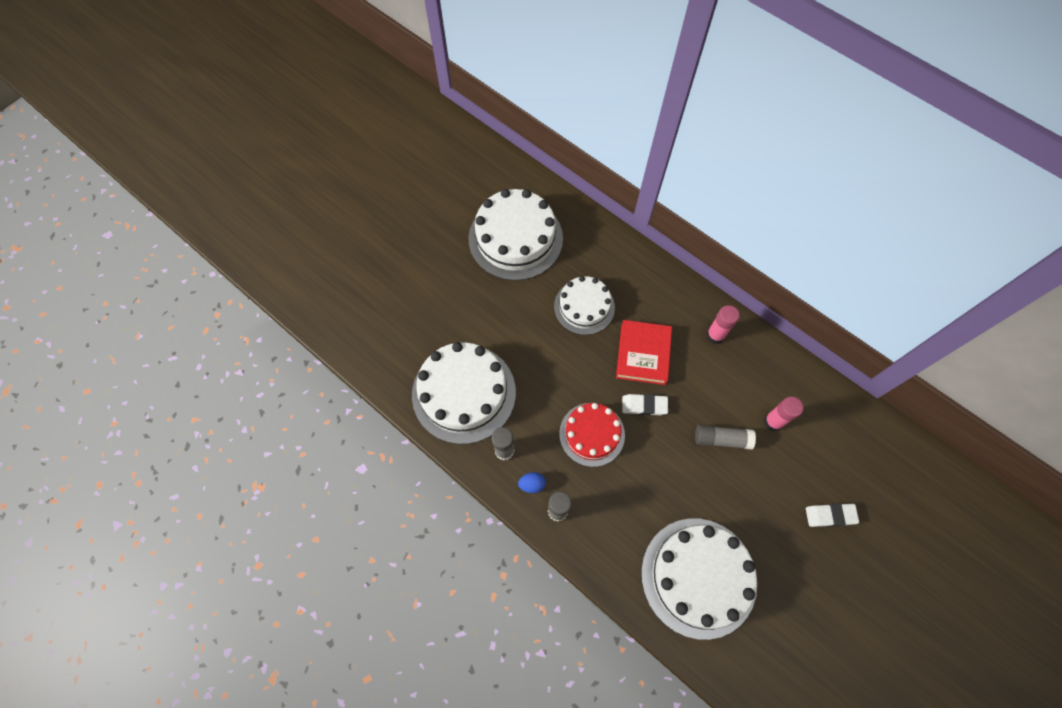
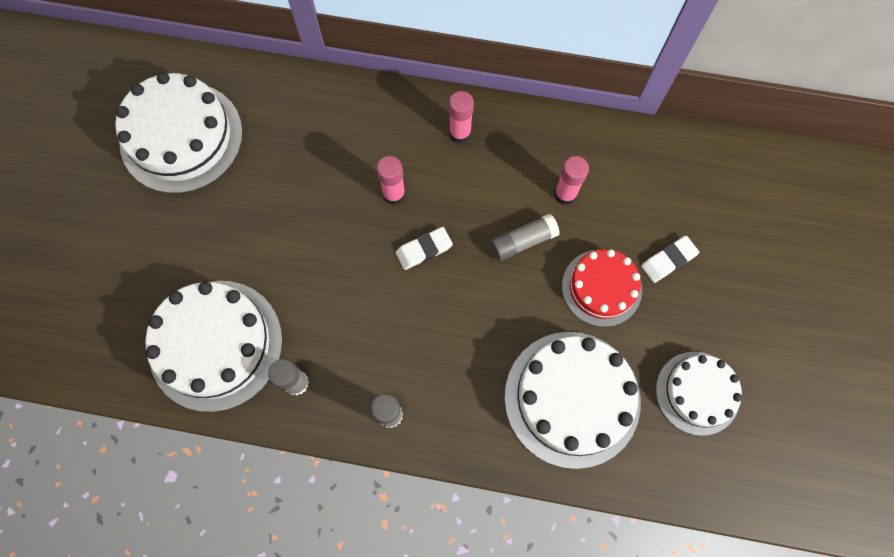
camera: 30 degrees left, 5 degrees up
blue egg [518,472,546,493] -> none
white cake [554,276,615,335] -> white cake moved to [656,352,742,436]
red cake [559,403,625,467] -> red cake moved to [562,249,642,327]
red book [616,320,672,385] -> pink glue stick [377,156,406,205]

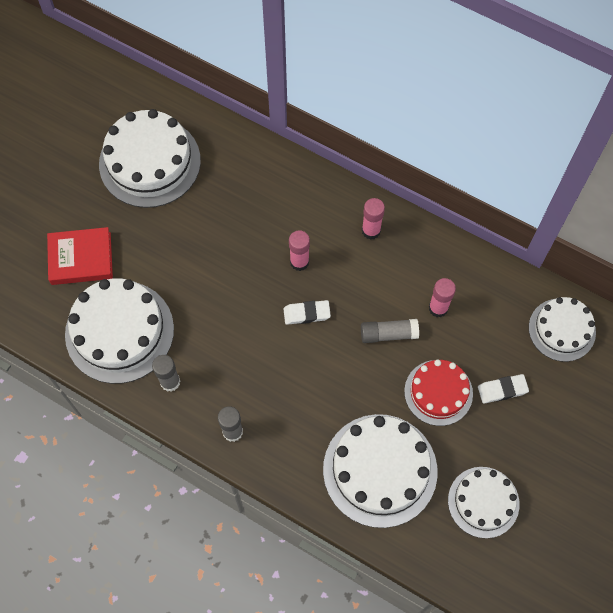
camera: 20 degrees right, 5 degrees down
none -> red book [47,227,113,285]
none -> white cake [529,297,596,362]

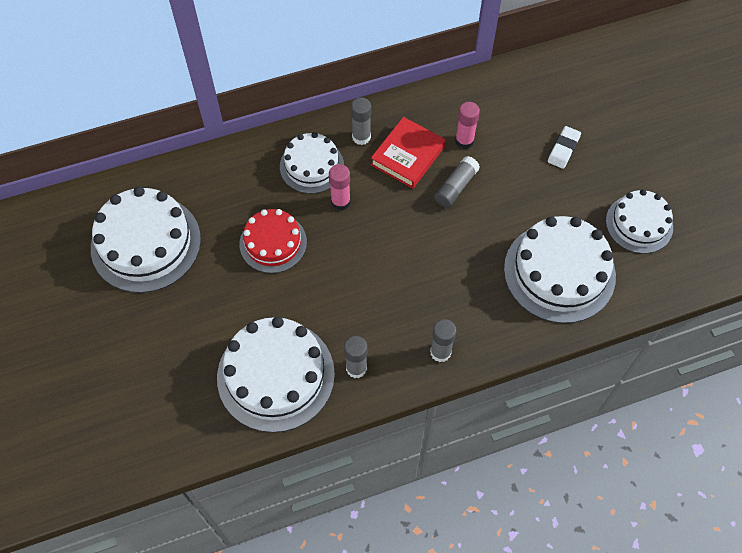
camera: 50 degrees left, 5 degrees down
red book [47,227,113,285] -> red book moved to [371,117,446,189]
white eraser [284,300,331,325] -> none
pink glue stick [362,198,385,240] -> grey glue stick [351,98,371,145]
red cake [404,359,473,426] -> red cake moved to [239,209,307,273]
white cake [529,297,596,362] -> white cake moved to [280,132,344,194]

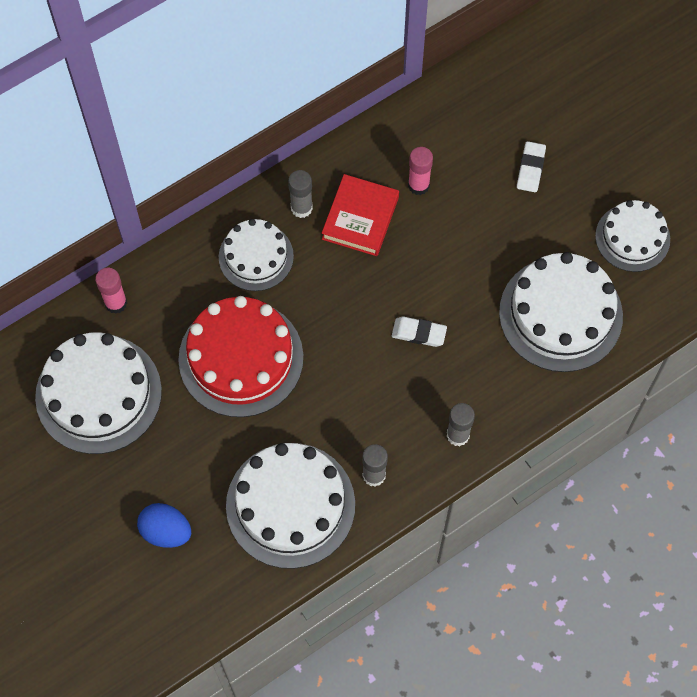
camera: 15 degrees left, 5 degrees up
red cake [239,209,307,273] -> red cake [178,296,303,417], size x1.62
pink glue stick [329,164,351,210] -> pink glue stick moved to [95,268,127,314]
grey glue stick [434,156,480,208] -> none
none -> blue egg [137,503,191,548]
none -> white eraser [392,317,447,347]

